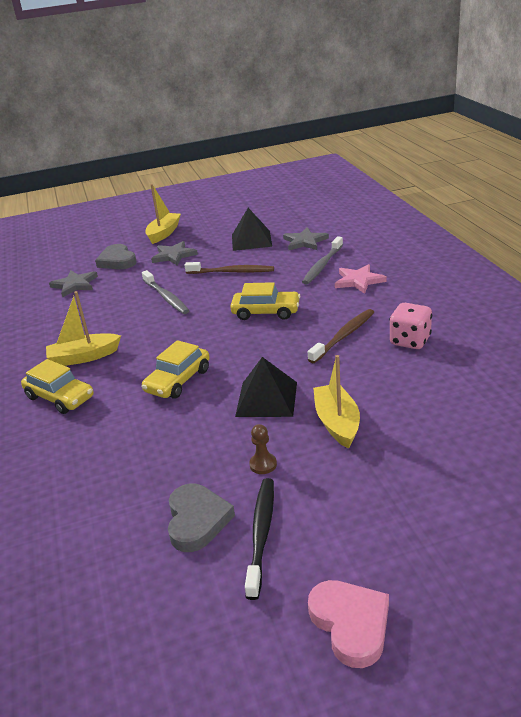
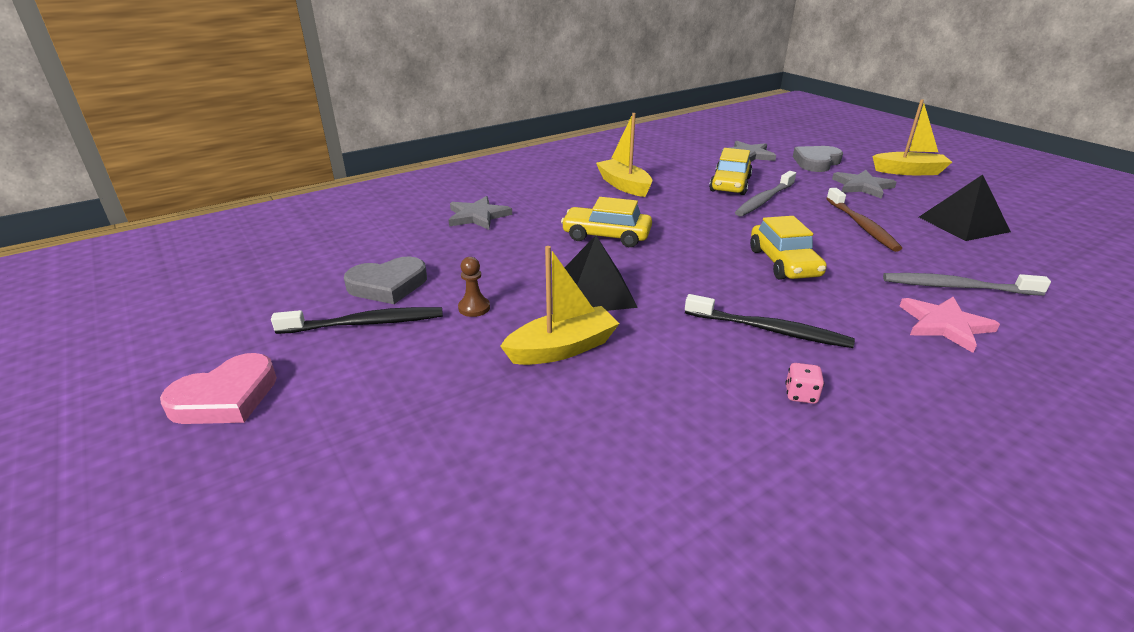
camera: 70 degrees right, 0 degrees up
yellow car [21,359,94,414] -> yellow car moved to [709,148,752,195]
grey star [283,227,329,250] -> grey star moved to [449,196,512,230]
brown toothbrush [308,309,374,363] -> black toothbrush [685,294,855,348]
pink dice [389,303,432,349] -> pink dice [785,363,824,404], size x0.51

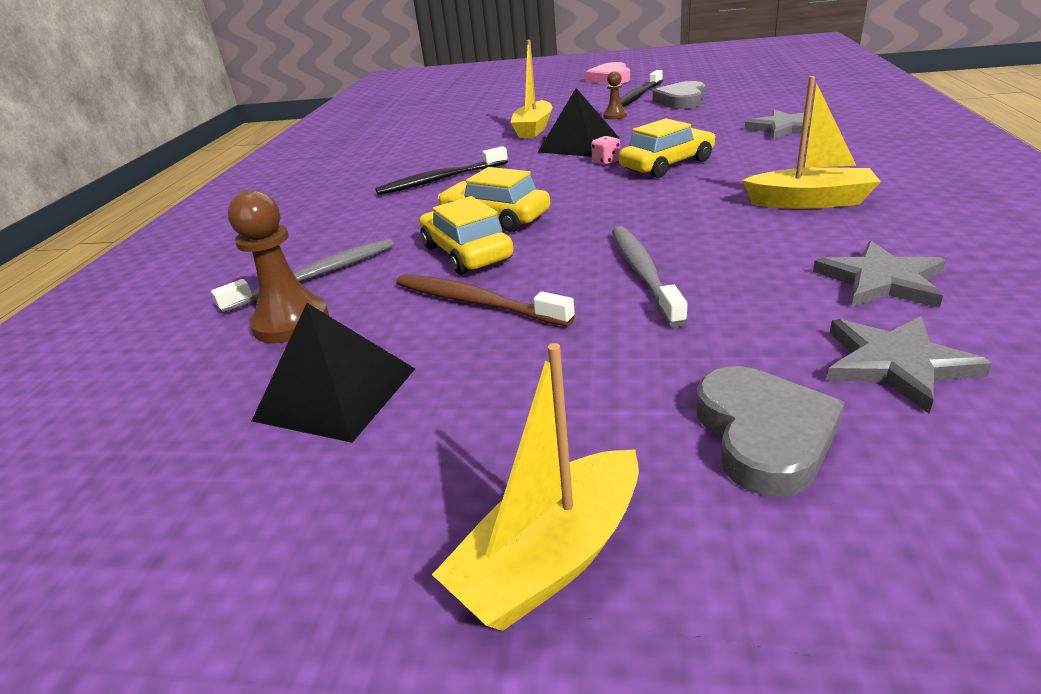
camera: 135 degrees right, 0 degrees up
yellow car [709,148,752,195] -> yellow car moved to [419,196,514,275]
pink dice [785,363,824,404] -> pink dice moved to [591,136,620,165]
grey star [832,170,896,199] -> grey star moved to [813,241,946,308]
pink star [900,297,1000,353] -> none
none -> brown pawn [228,190,329,343]

